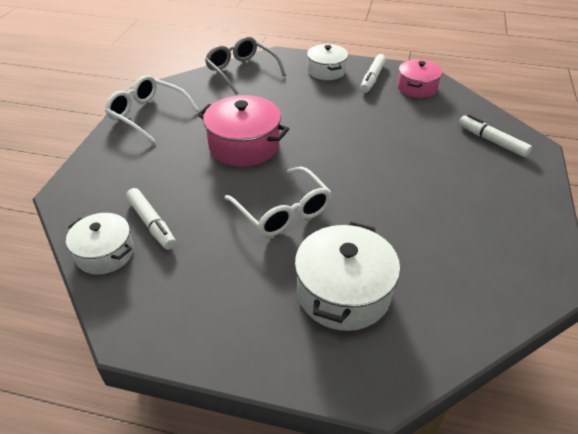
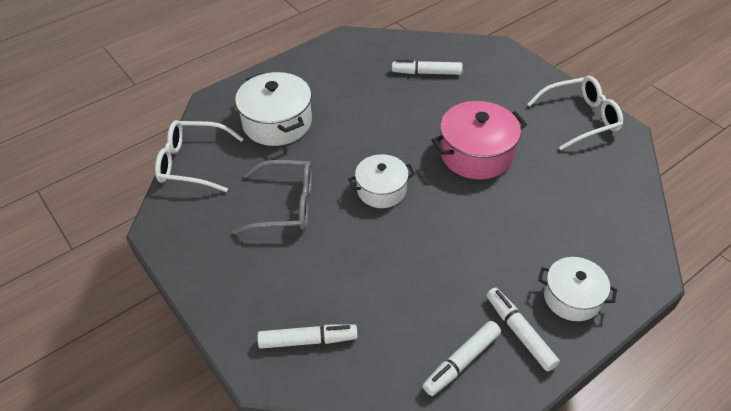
camera: 130 degrees right, 5 degrees up
white pot [66,213,134,275] -> white pot moved to [348,154,415,208]
grey glasses [205,37,286,95] -> grey glasses moved to [232,160,312,234]
white glasses [224,166,332,237] -> white glasses moved to [155,120,244,192]
pink pot [397,59,442,98] -> white marker [423,321,501,396]

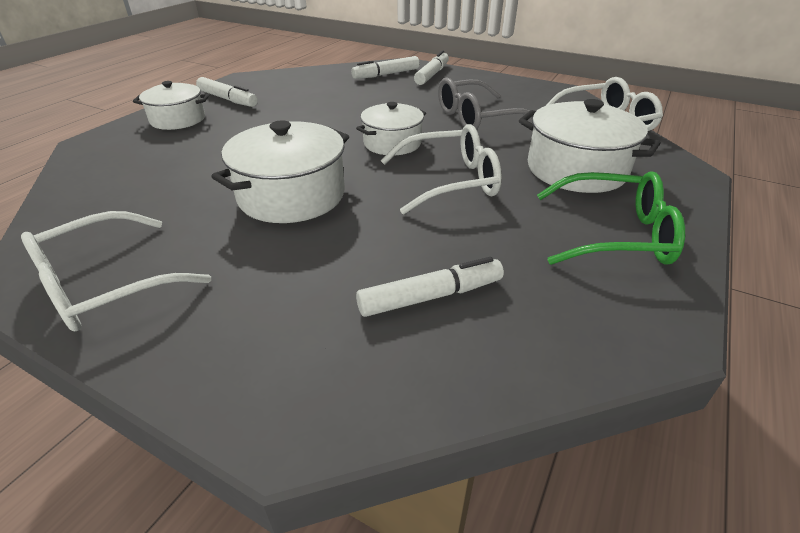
camera: 155 degrees right, 10 degrees down
white marker [423,321,501,396] -> white marker moved to [414,50,449,85]
pink pot [432,101,527,180] -> white pot [211,120,349,223]
none -> white glasses [381,124,502,215]
none -> green glasses [537,171,685,265]

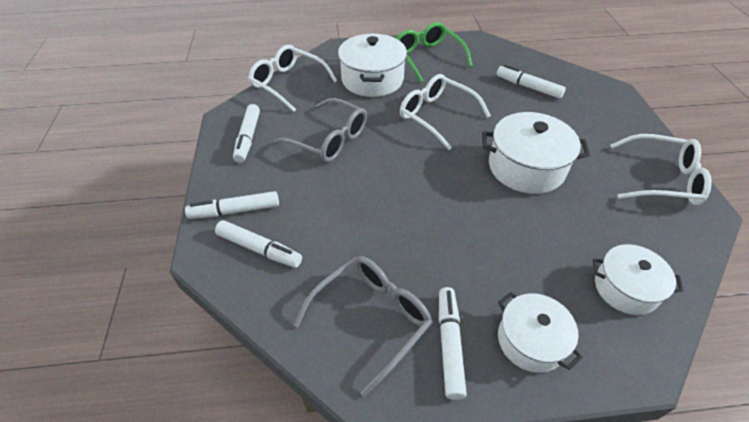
camera: 125 degrees left, 10 degrees up
white pot [356,102,426,155] -> white pot moved to [593,244,683,315]
none -> white marker [233,104,260,163]
none -> grey glasses [294,256,433,397]

